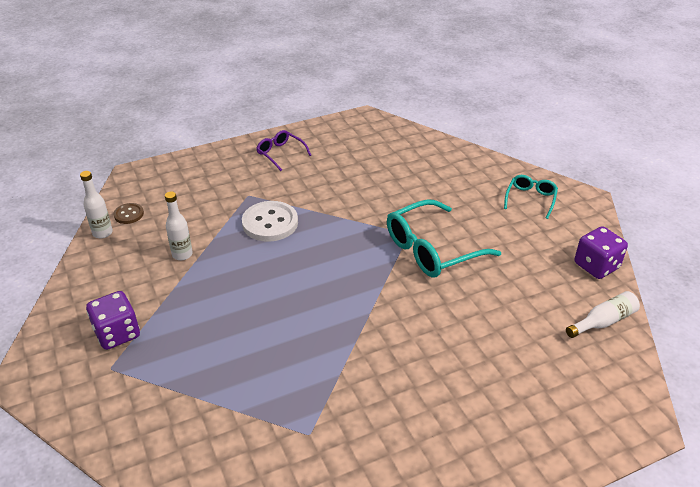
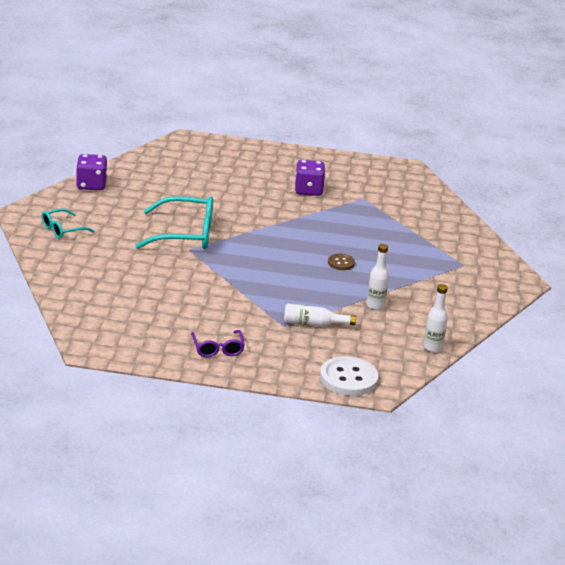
camera: 150 degrees left, 10 degrees down
purple dice [86,291,140,350] -> purple dice moved to [295,160,325,196]
brown button [113,203,144,224] -> brown button moved to [328,254,355,270]
white button [242,201,298,242] -> white button moved to [320,356,378,396]
white bottle [566,291,640,338] -> white bottle moved to [284,304,356,327]

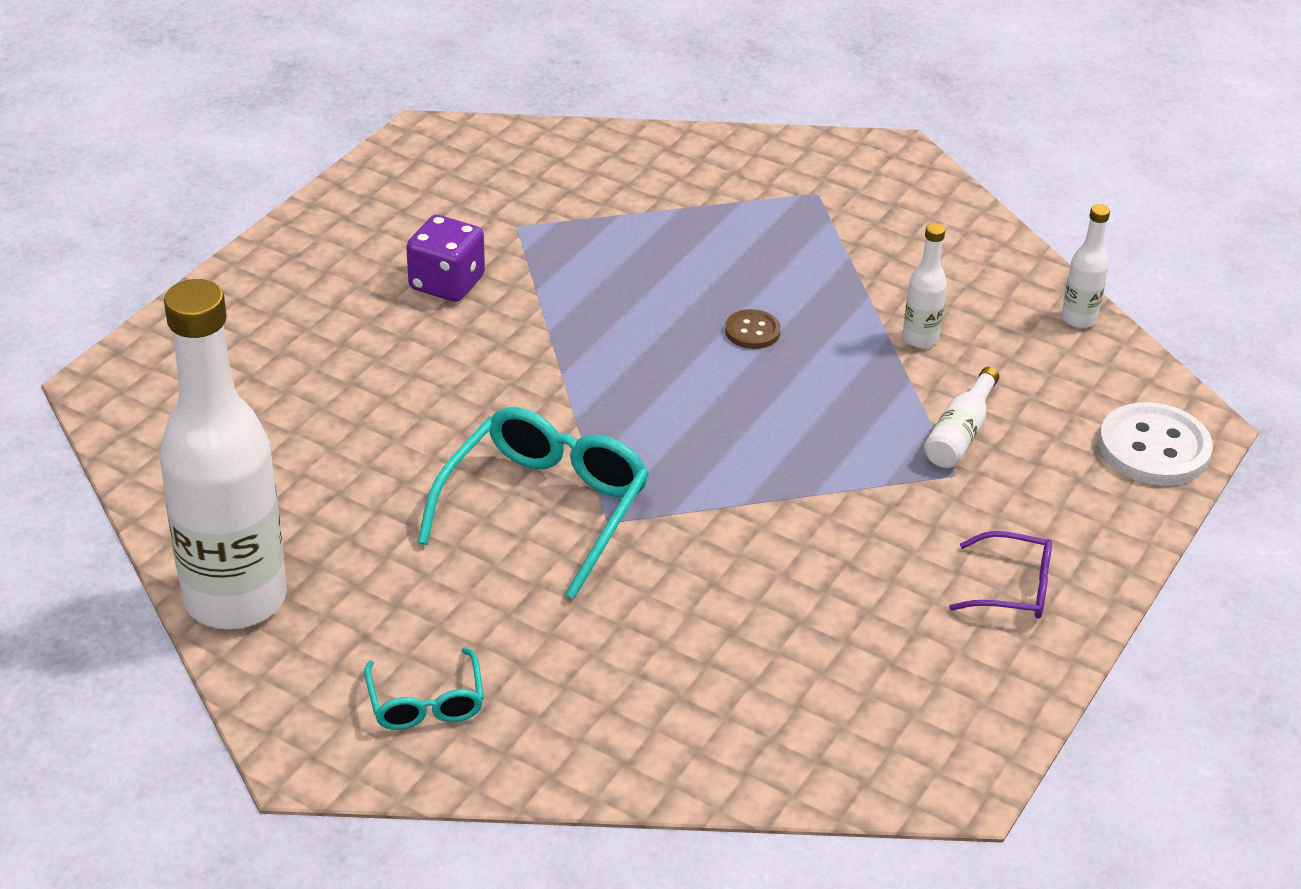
camera: 65 degrees left, 10 degrees up
purple dice [76,154,107,190] -> white bottle [160,279,287,629]

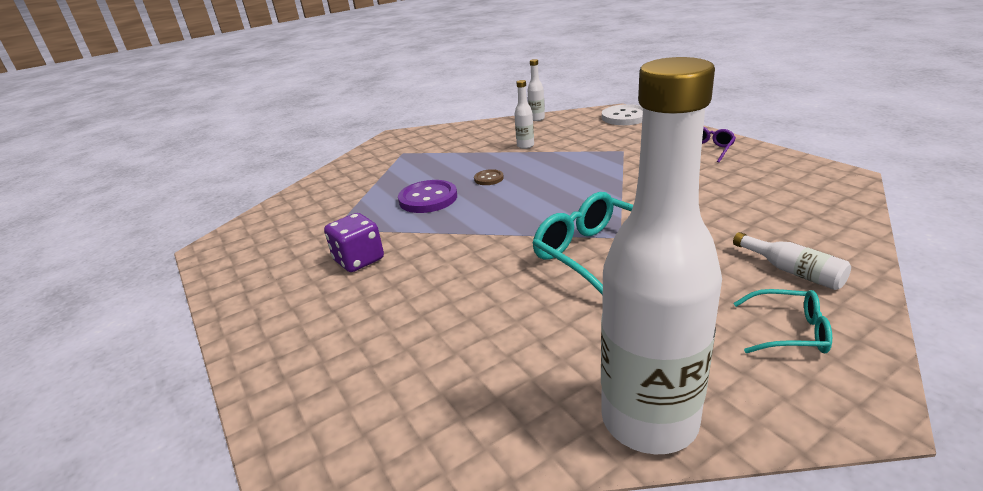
camera: 60 degrees left, 10 degrees down
white bottle [924,367,999,468] -> white bottle moved to [733,232,851,290]
none -> purple button [398,180,457,213]

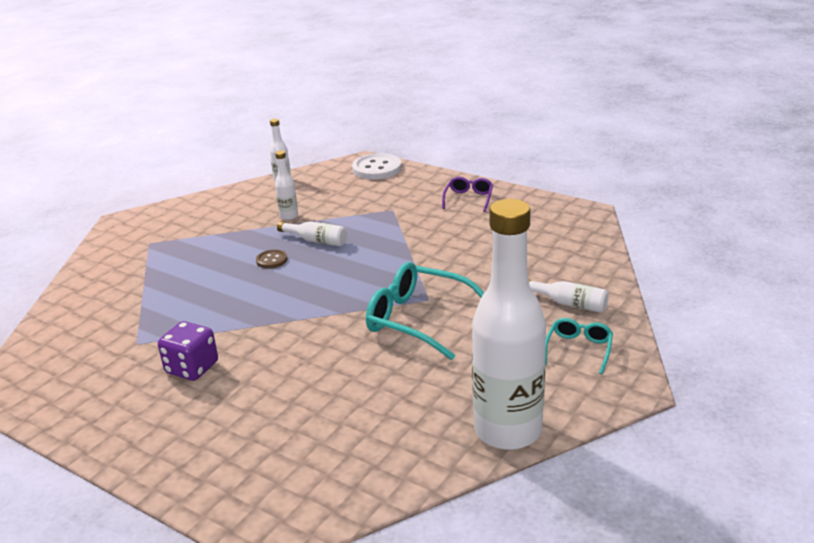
camera: 25 degrees left, 0 degrees up
purple button [398,180,457,213] -> none
turquoise glasses [734,289,832,353] -> turquoise glasses turned 60 degrees counterclockwise [545,318,613,374]
none -> white bottle [277,221,347,246]

